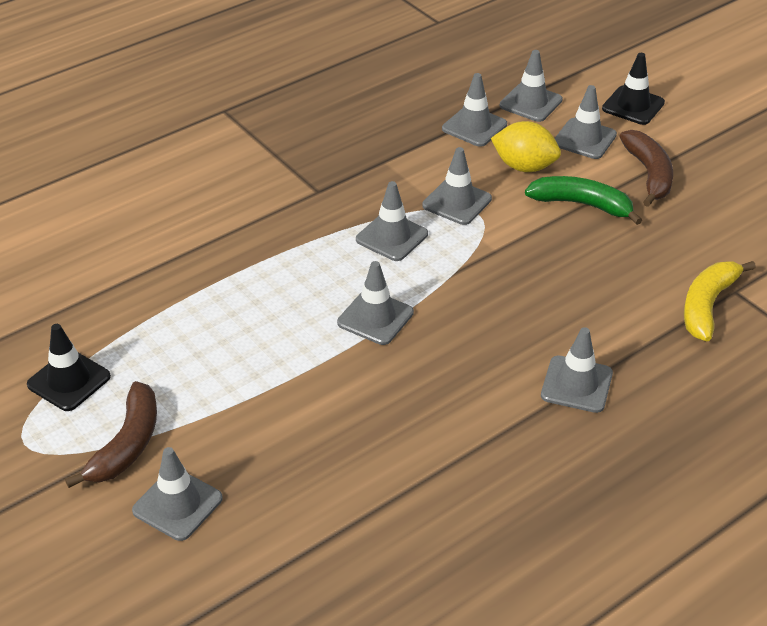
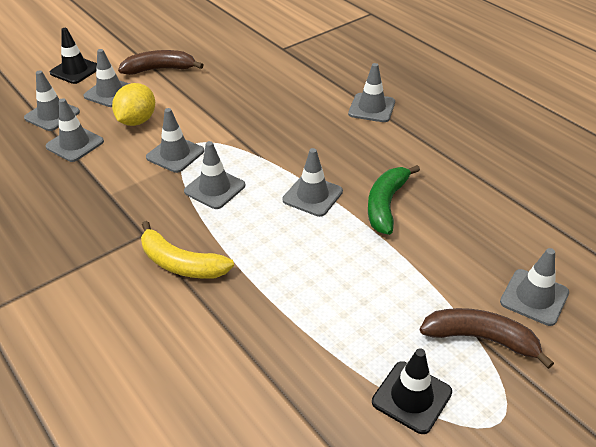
camera: 90 degrees left, 0 degrees up
green banana [525,176,642,225] -> green banana moved to [368,165,420,235]
yellow banana [684,261,756,342] -> yellow banana moved to [141,221,234,279]

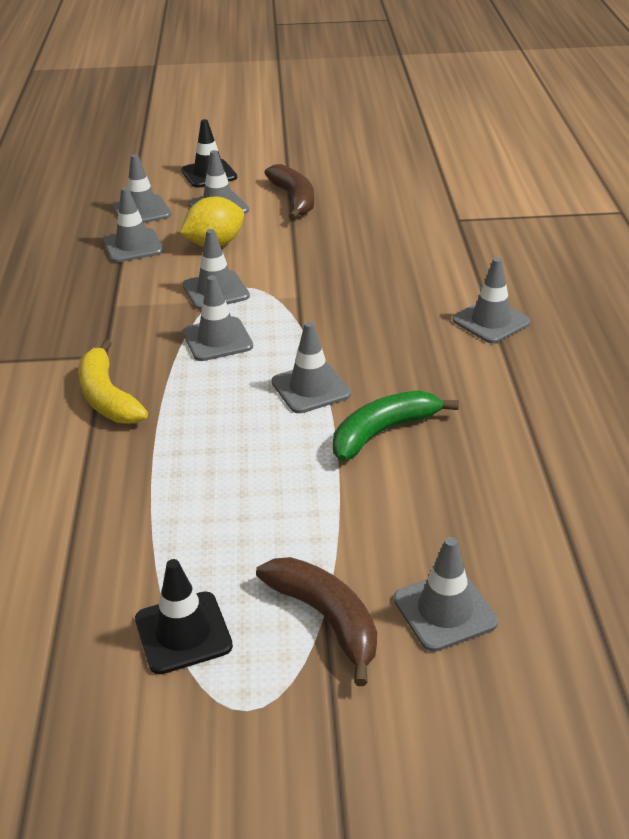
camera: 35 degrees right, 5 degrees down
brown banana [118,50,203,75] -> brown banana turned 45 degrees clockwise [264,164,314,220]

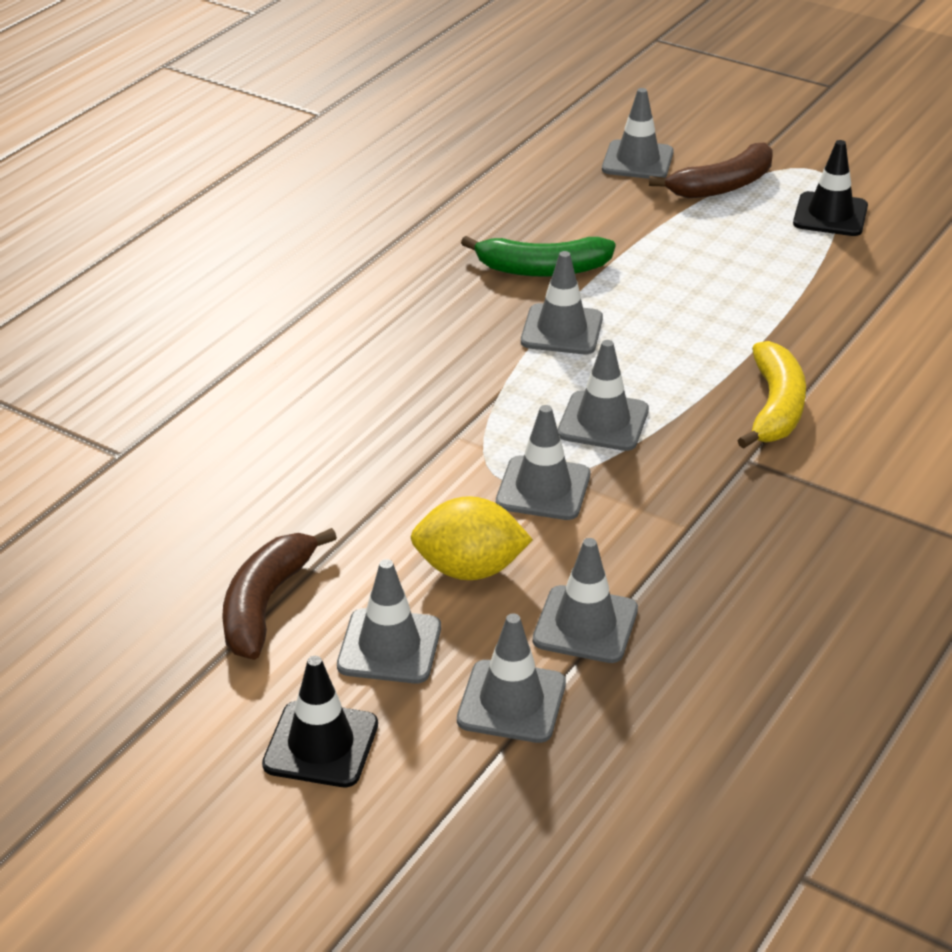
camera: 145 degrees left, 0 degrees up
brown banana [256,557,377,686] -> brown banana turned 120 degrees counterclockwise [649,142,773,198]
grey traffic cone [453,257,531,344] -> none

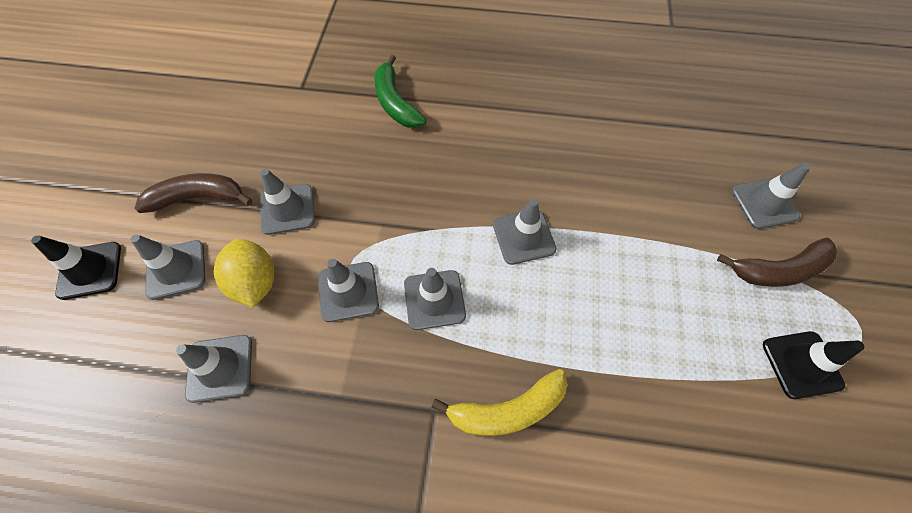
camera: 65 degrees right, 25 degrees up
grey traffic cone [457,614,566,743] -> grey traffic cone moved to [260,169,315,235]
green banana [461,236,616,277] -> green banana moved to [374,55,426,128]
brown banana [649,142,773,198] -> brown banana turned 45 degrees counterclockwise [717,238,837,287]

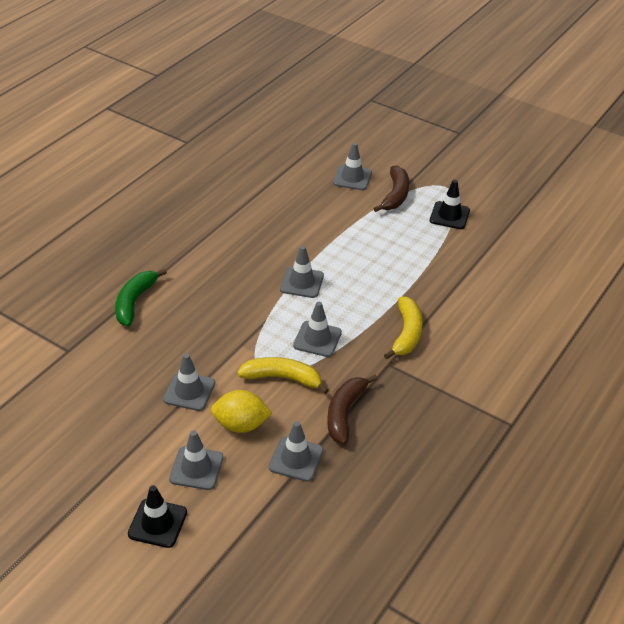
camera: 65 degrees left, 20 degrees down
brown banana [134,173,252,213] -> brown banana moved to [327,375,378,445]
grey traffic cone [318,259,379,322] -> yellow banana [237,357,329,394]
green banana [374,55,426,128] -> green banana turned 105 degrees clockwise [115,269,167,326]

